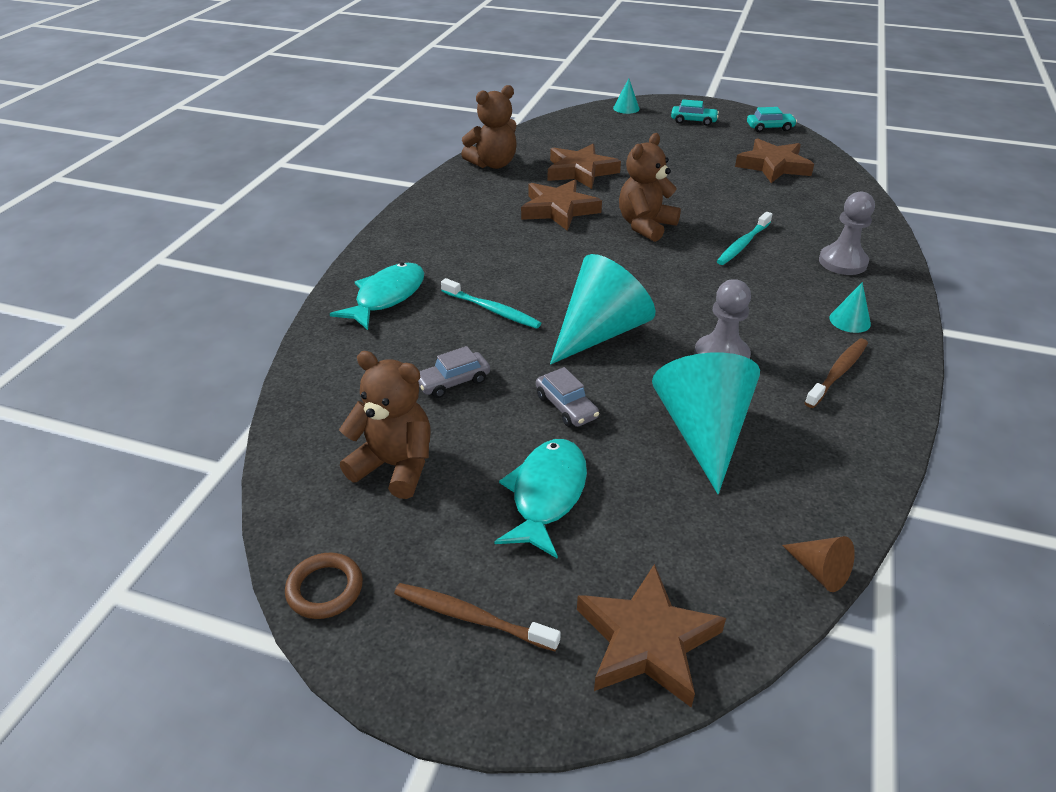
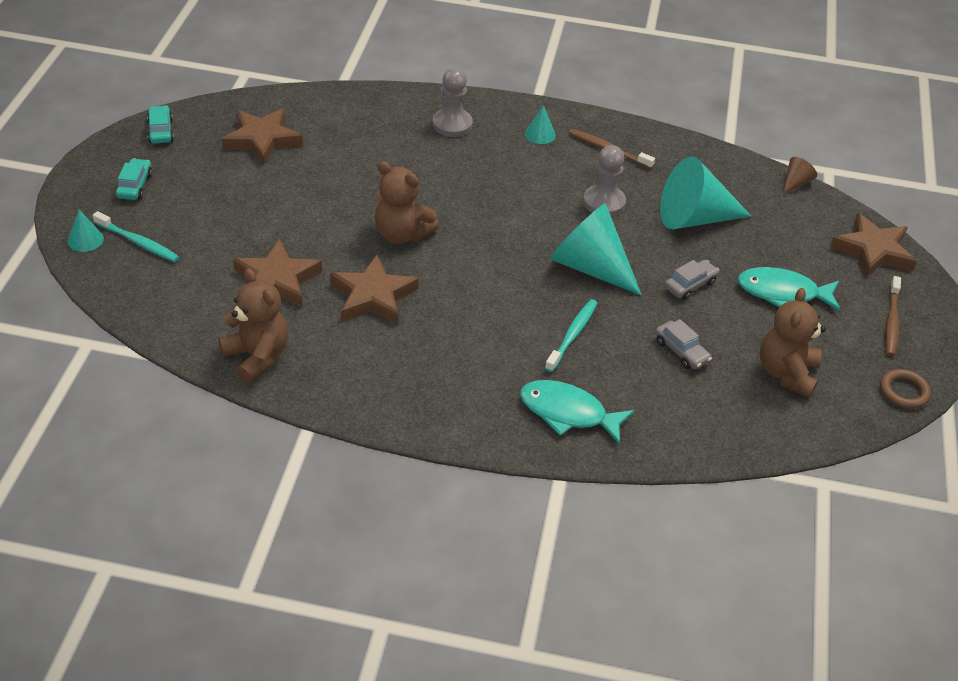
camera: 100 degrees left, 5 degrees up
turquoise toothbrush [717,212,772,265] -> turquoise toothbrush moved to [93,211,180,262]

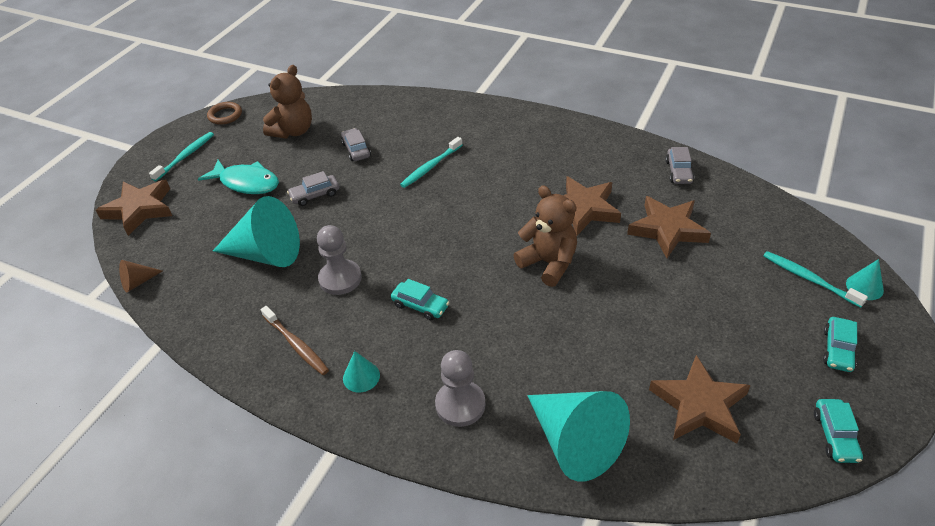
camera: 160 degrees left, 0 degrees up
brown teddy bear [218,268,288,383] -> grey car [666,147,694,184]
turquoise fish [520,380,635,445] -> none
turquoise cone [550,203,642,295] -> turquoise cone moved to [527,391,630,481]
brown toothbrush [885,276,901,356] -> turquoise toothbrush [149,132,214,181]
none -> turquoise car [391,279,449,320]

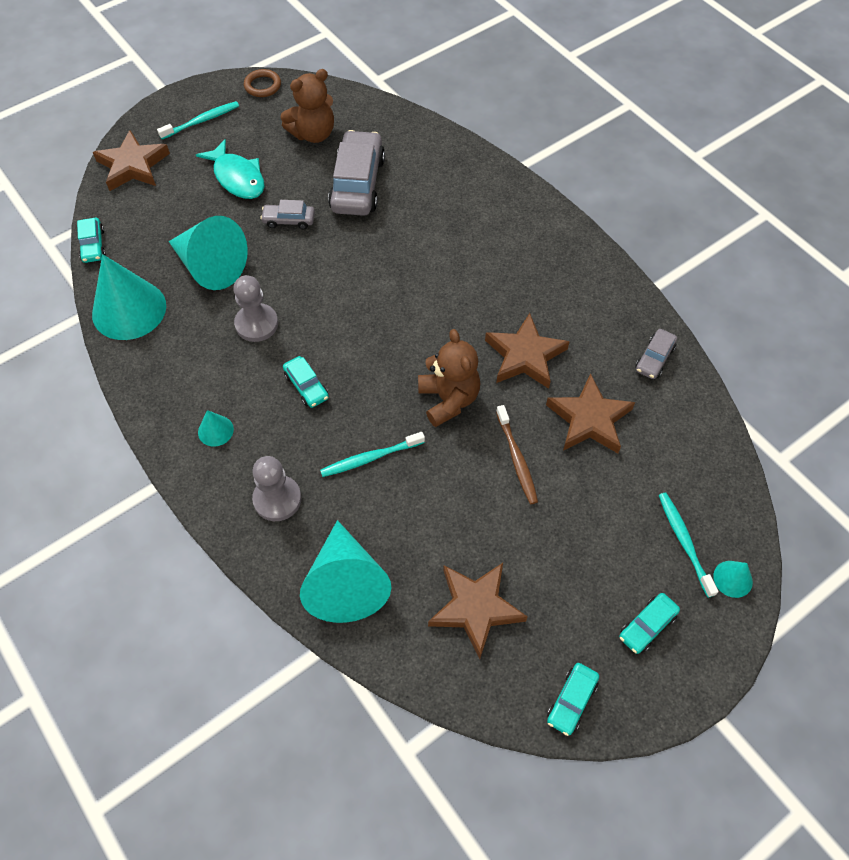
camera: 25 degrees right, 15 degrees up
brown cone [119,260,163,293] -> turquoise car [77,218,106,263]
brown toothbrush [261,306,329,375] -> brown toothbrush moved to [496,405,538,504]
grey car [341,128,371,161] -> grey car [328,130,385,216], size x2.02
turquoise toothbrush [400,137,462,188] -> turquoise toothbrush moved to [320,432,425,477]
none -> turquoise cone [92,254,166,340]

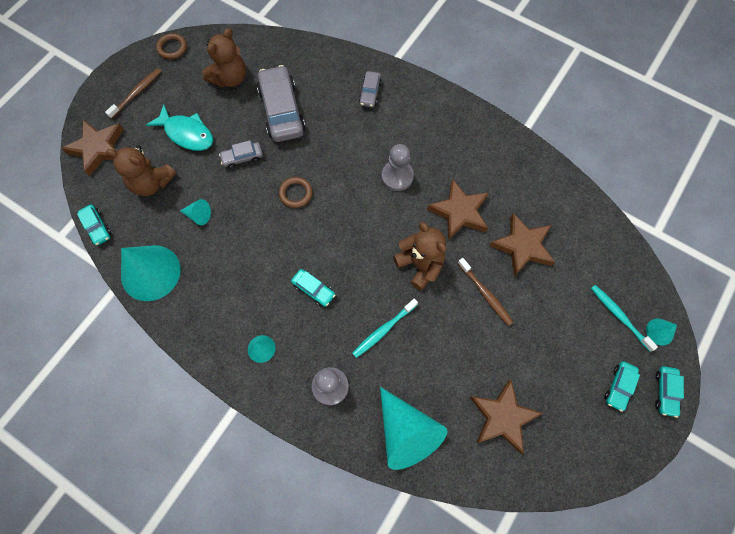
camera: 20 degrees left, 10 degrees up
turquoise toothbrush [157,101,239,139] -> brown toothbrush [105,68,162,119]
turquoise cone [169,216,248,290] -> turquoise cone [180,199,211,225], size x0.45
grey pawn [233,275,278,342] -> grey pawn moved to [382,144,414,191]
turquoise car [547,663,599,736] -> turquoise car moved to [655,366,684,418]
grey car [635,329,677,379] -> grey car moved to [359,71,382,107]
none -> brown teddy bear [106,145,176,196]
none -> brown ring [279,177,313,208]

